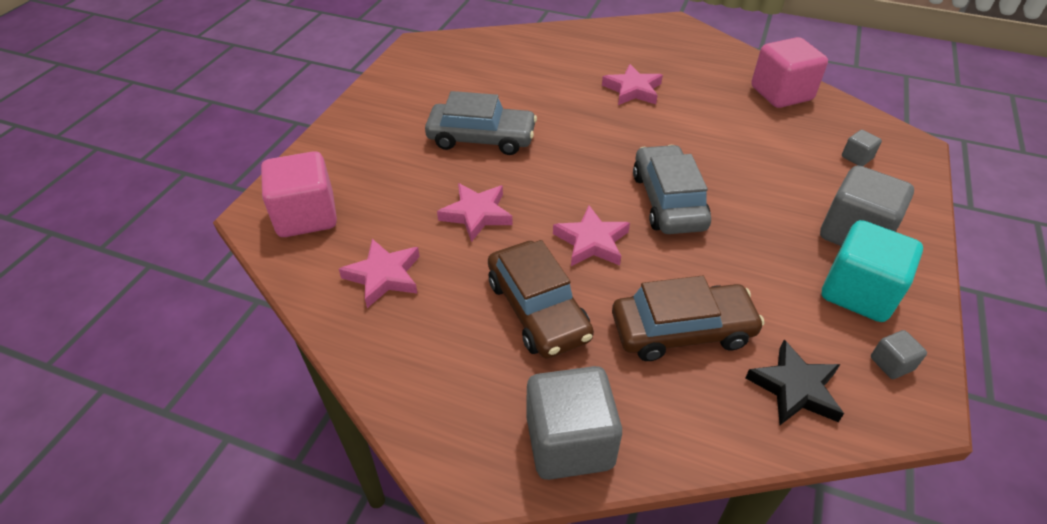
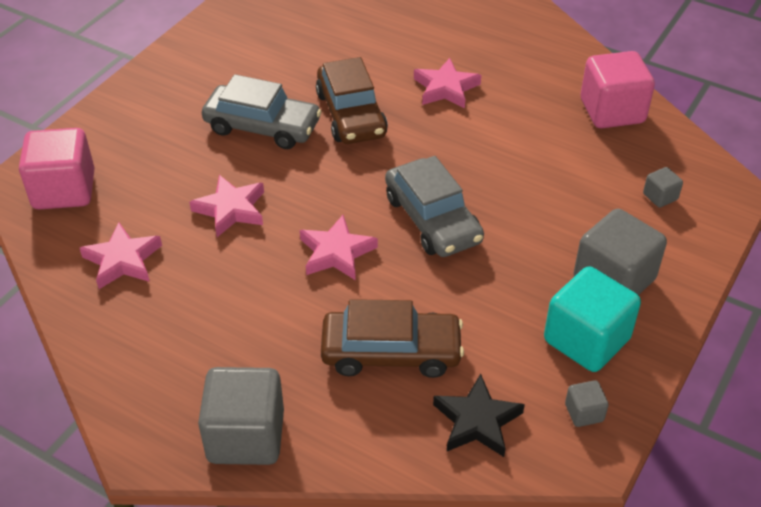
camera: 10 degrees right, 0 degrees up
brown car [488,240,594,359] -> brown car moved to [316,57,388,144]
grey car [633,145,711,234] -> grey car turned 150 degrees clockwise [385,156,484,257]

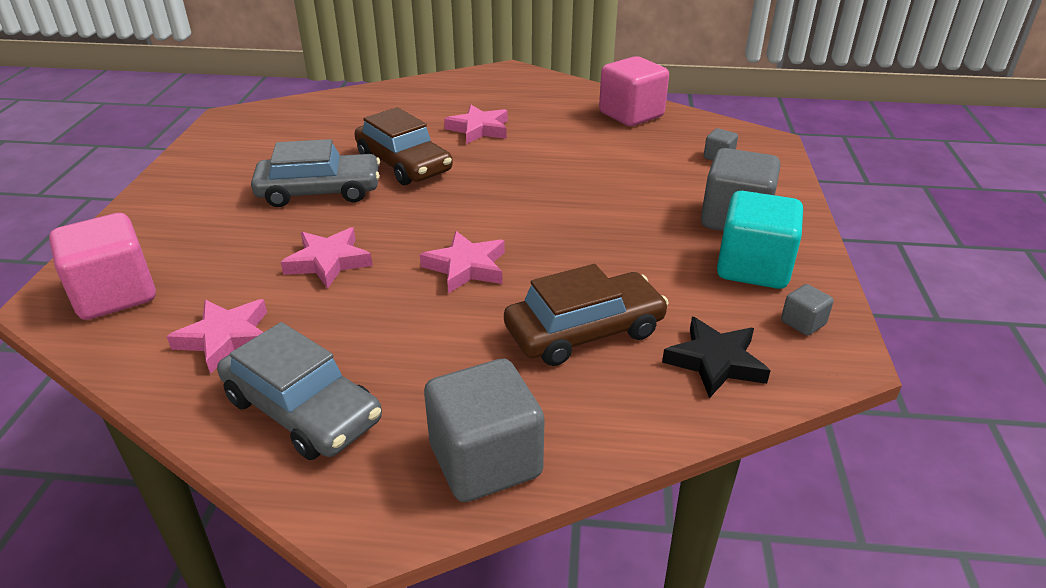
camera: 25 degrees left, 10 degrees down
grey car [385,156,484,257] -> grey car moved to [217,322,382,460]

